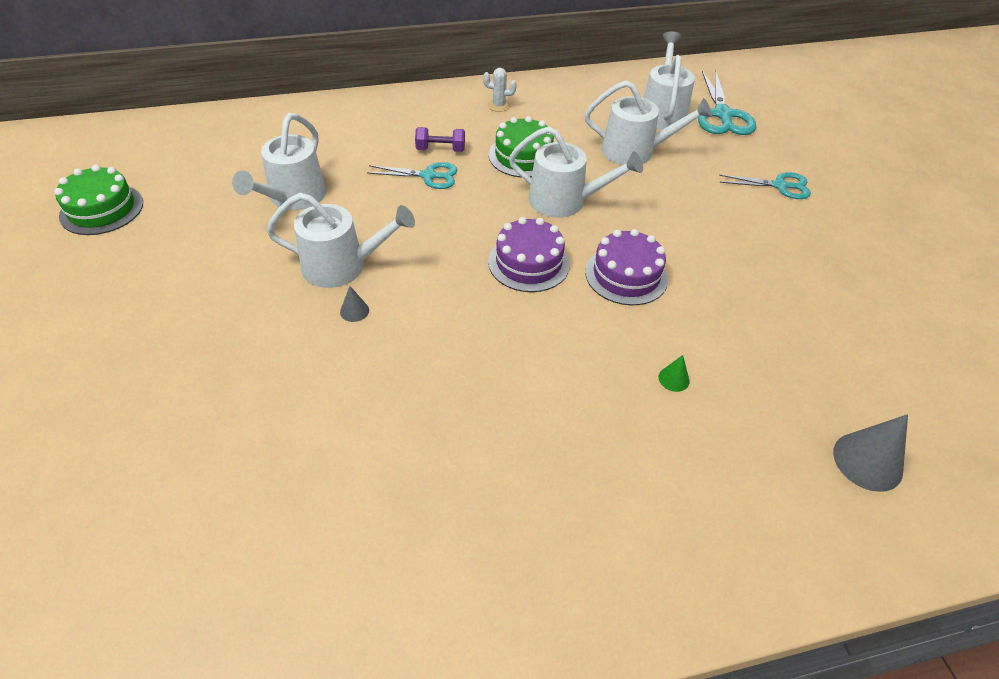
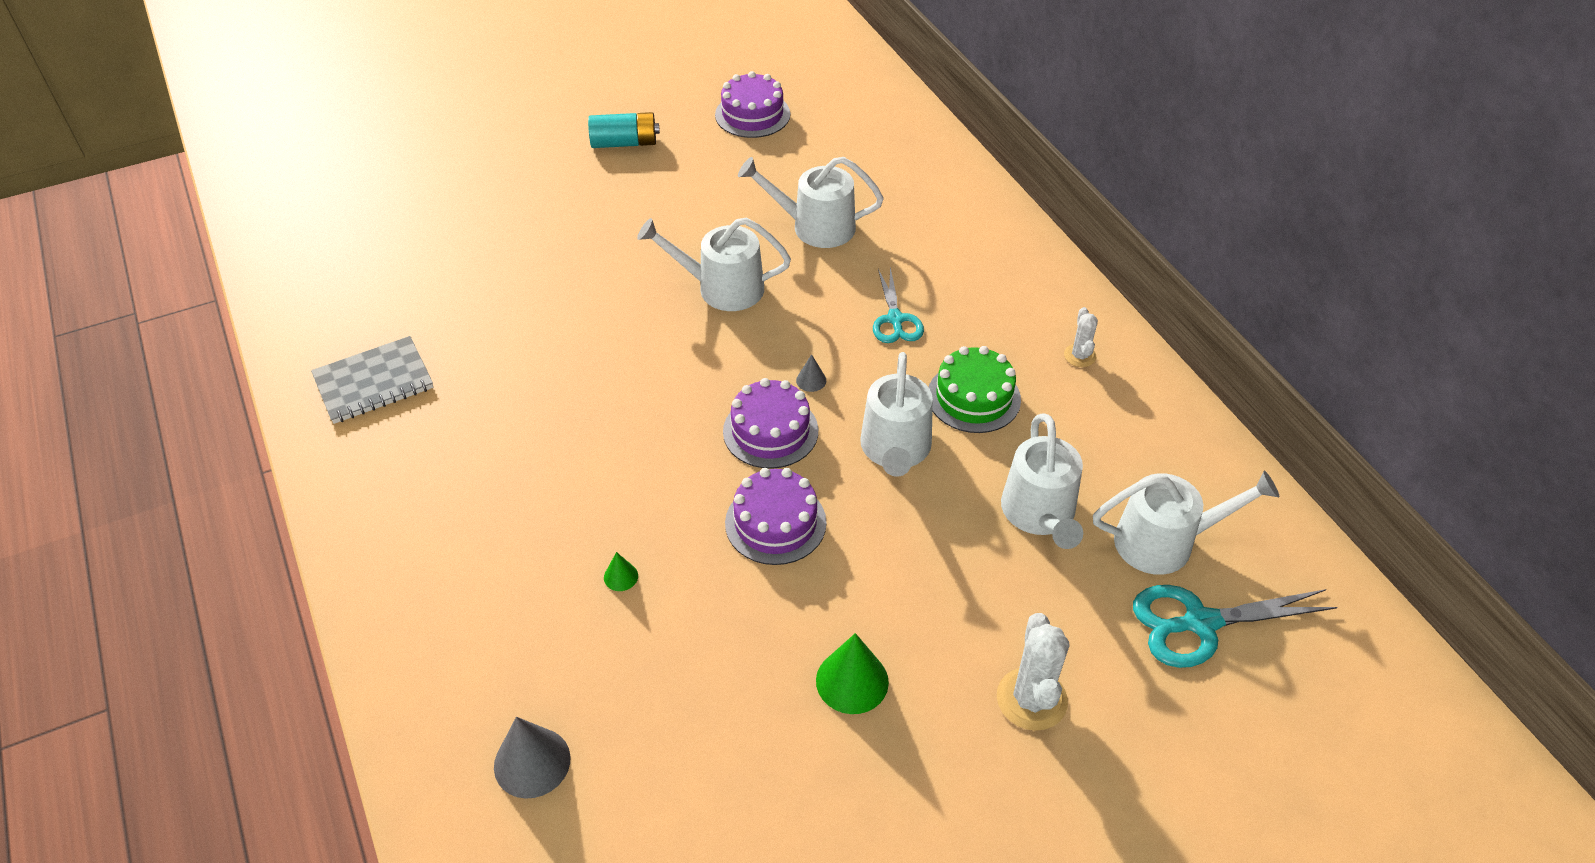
camera: 80 degrees right, 0 degrees up
green cake [54,165,143,235] -> purple cake [715,71,790,138]
white watering can [266,193,415,288] -> white watering can turned 105 degrees clockwise [637,218,791,311]
grey cone [340,286,369,322] -> grey cone moved to [796,354,826,392]
purple dumbbell [415,127,465,152] -> none
turquoise scissors [719,172,811,199] -> white cactus [997,613,1069,731]
none -> grey notebook [311,336,433,424]
none -> turquoise battery [588,112,660,148]
none -> green cone [816,633,889,714]

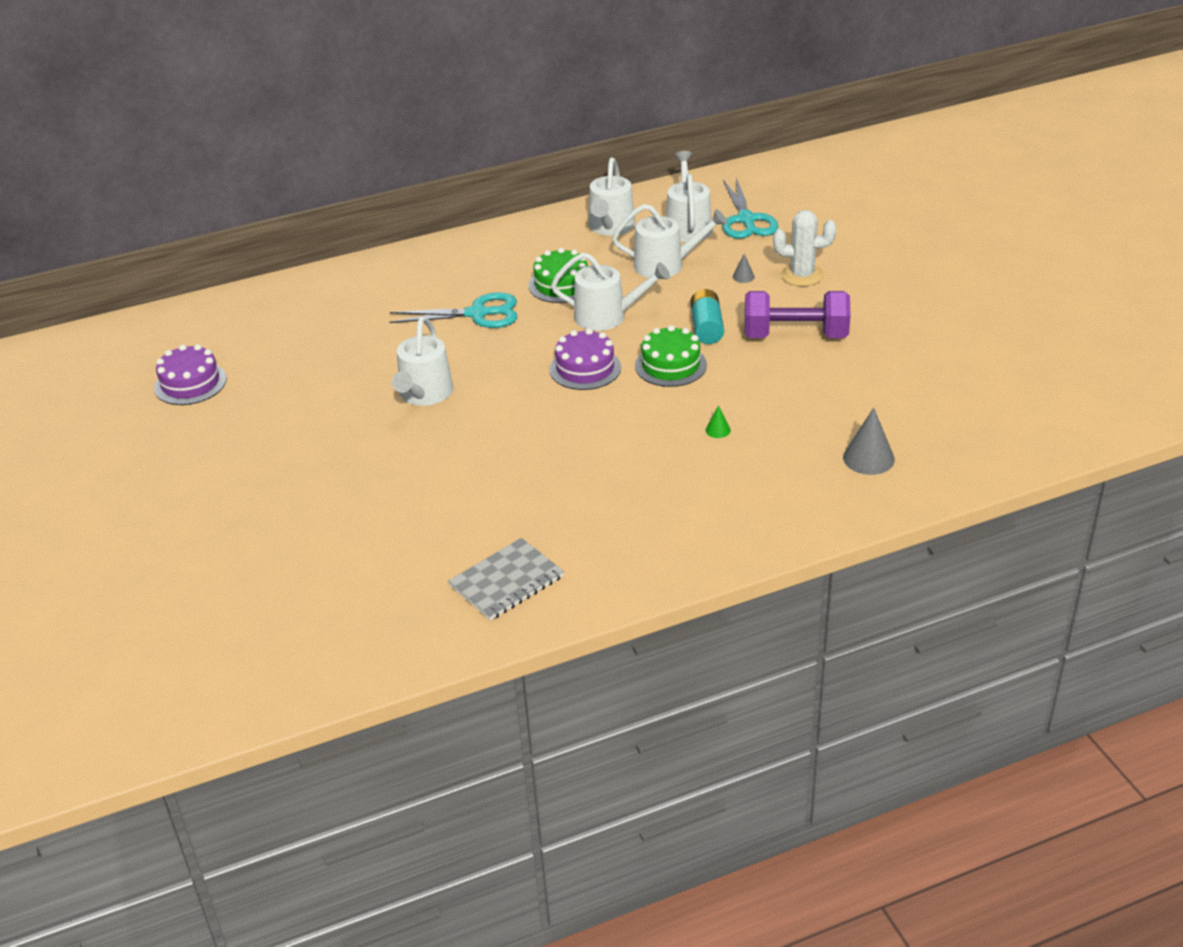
camera: 85 degrees left, 10 degrees down
grey notebook [311,336,433,424] -> grey notebook turned 75 degrees clockwise [448,538,564,621]
turquoise battery [588,112,660,148] -> turquoise battery moved to [691,289,724,344]
purple cake [725,468,826,565] -> green cake [635,325,707,387]
white watering can [738,157,884,248] -> white watering can moved to [589,157,635,236]
grey cone [796,354,826,392] -> grey cone moved to [733,254,755,283]
green cone [816,633,889,714] -> purple dumbbell [745,291,851,338]
turquoise scissors [873,267,924,343] -> turquoise scissors [389,292,517,328], size x1.53
white cactus [1064,307,1098,367] -> none

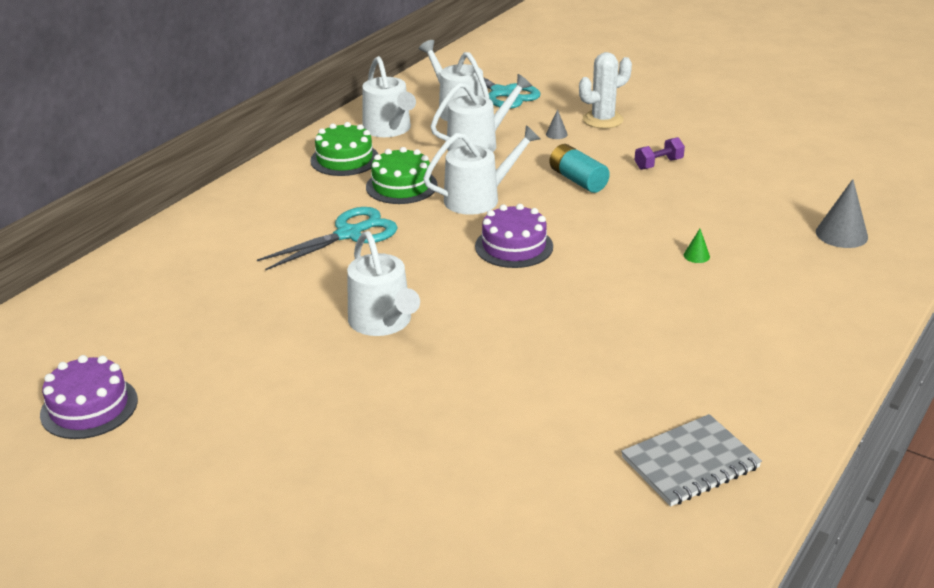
camera: 35 degrees left, 5 degrees down
grey notebook [448,538,564,621] -> grey notebook turned 45 degrees clockwise [621,414,762,506]
green cake [635,325,707,387] -> green cake moved to [310,122,378,176]
purple dumbbell [745,291,851,338] -> purple dumbbell [635,137,685,170], size x0.48

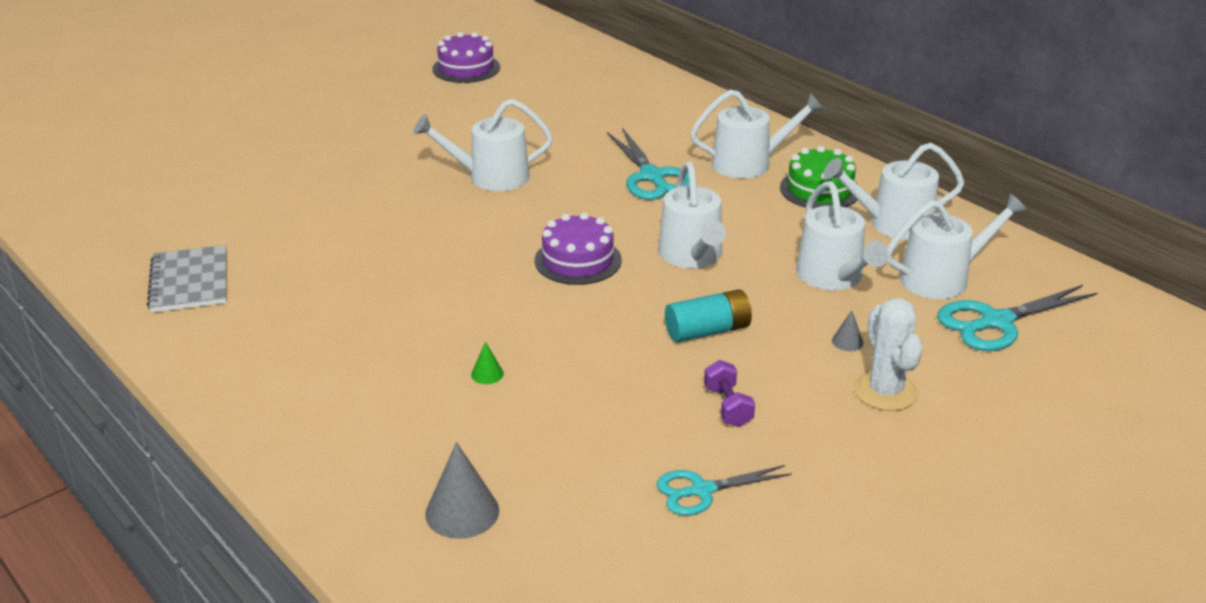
camera: 105 degrees right, 0 degrees up
green cake [366,147,437,204] -> none
none -> turquoise scissors [657,465,792,516]
none -> white watering can [690,90,824,179]

